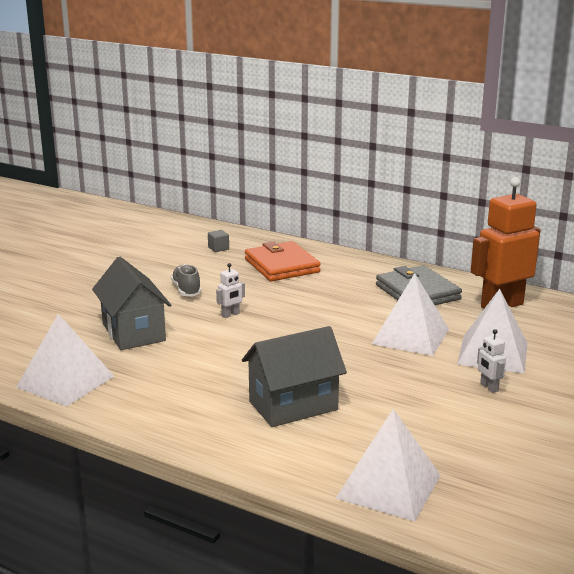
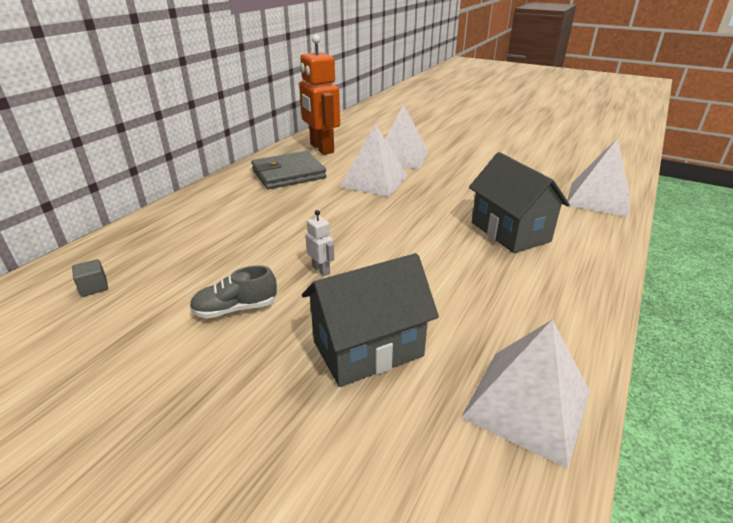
camera: 90 degrees left, 10 degrees up
orange wallet [245,241,321,281] -> none
white robot [477,329,506,393] -> none

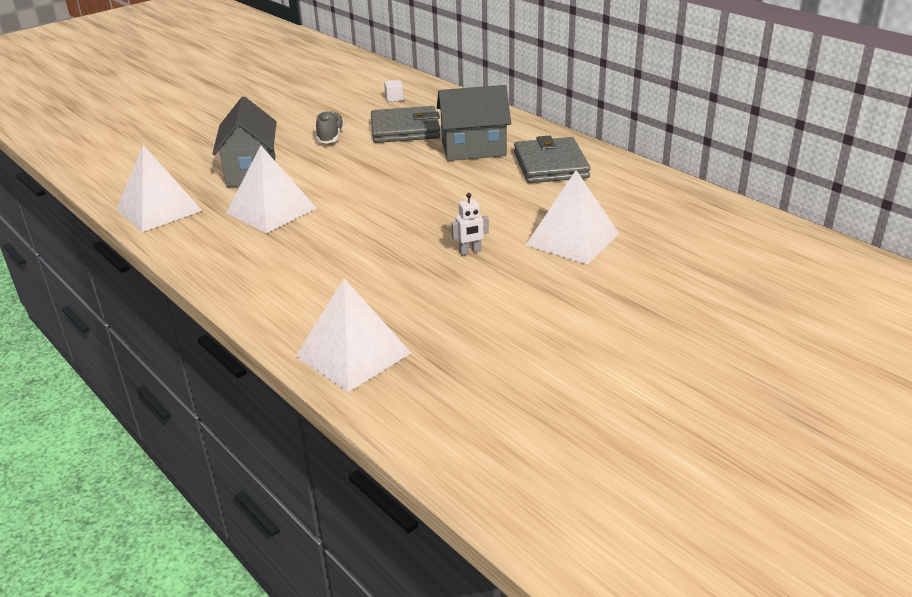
camera: 110 degrees right, 0 degrees up
grey cube [72,259,108,297] -> white cube [384,80,404,102]
orange robot [299,34,340,155] -> none
white robot [305,210,334,276] -> white robot moved to [451,193,489,256]
white pyramid [340,124,408,197] -> white pyramid moved to [227,145,317,233]
grey house [469,152,570,253] -> grey house moved to [437,85,511,161]
none -> grey wallet [371,106,440,143]

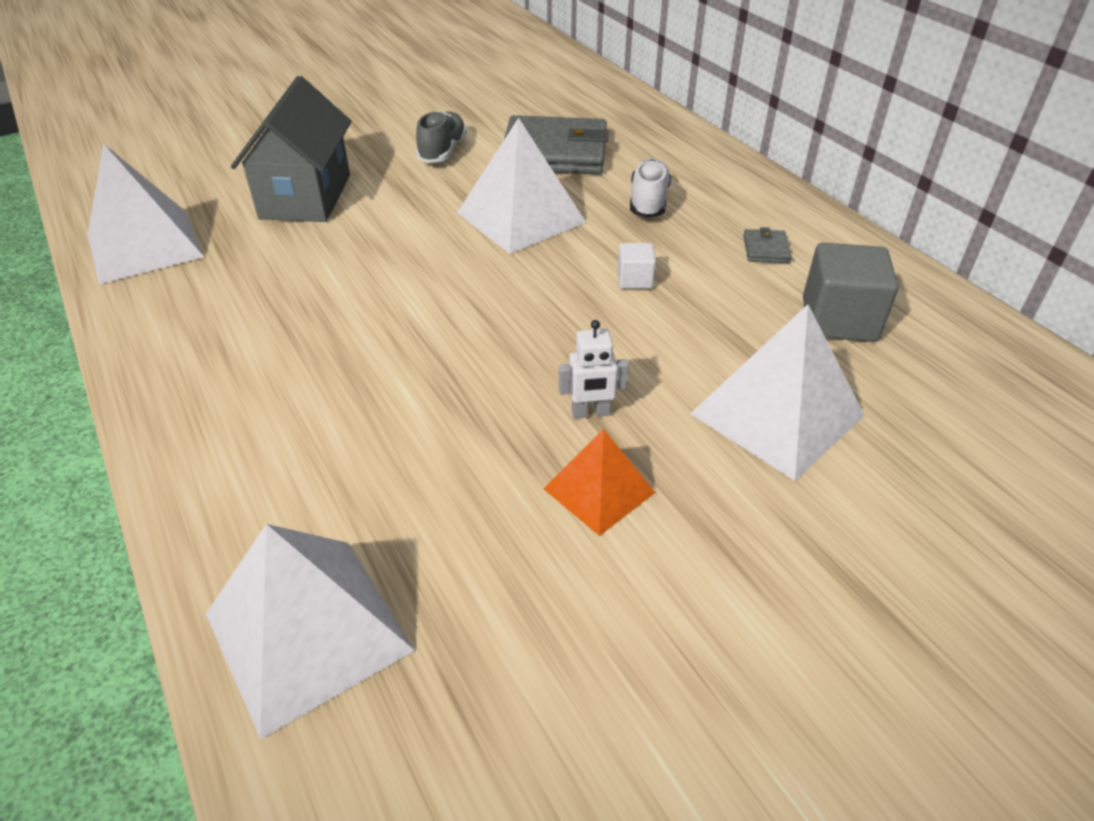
camera: 10 degrees right, 10 degrees up
white pyramid [227,145,317,233] -> white pyramid moved to [457,118,586,254]
white cube [384,80,404,102] -> white cube moved to [618,243,656,289]
grey house [437,85,511,161] -> white shoe [630,158,671,218]
grey wallet [514,136,591,183] -> grey wallet [743,227,792,263], size x0.40
none -> orange pyramid [544,429,656,536]
none -> grey cube [803,243,899,342]

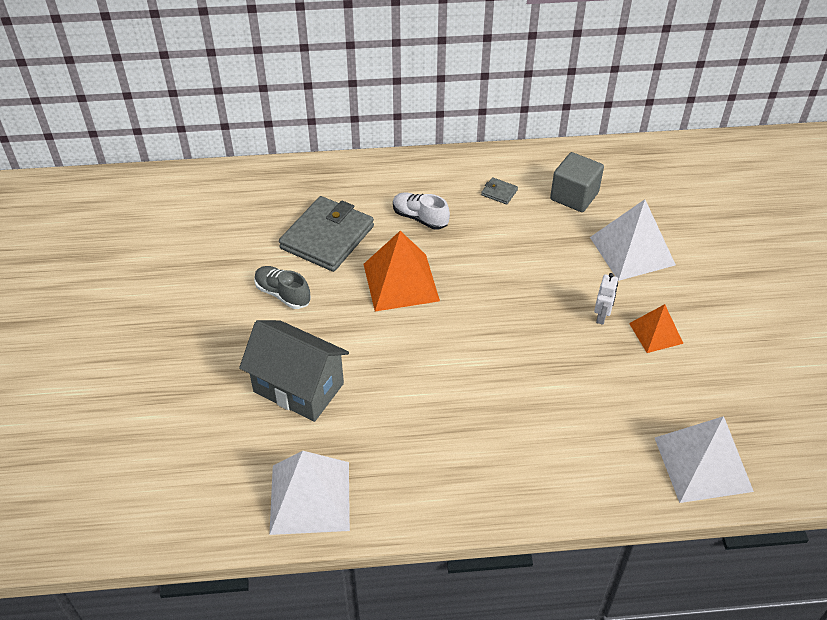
camera: 65 degrees left, 5 degrees up
white pyramid [457,118,586,254] -> orange pyramid [364,231,440,311]
white cube [618,243,656,289] -> none

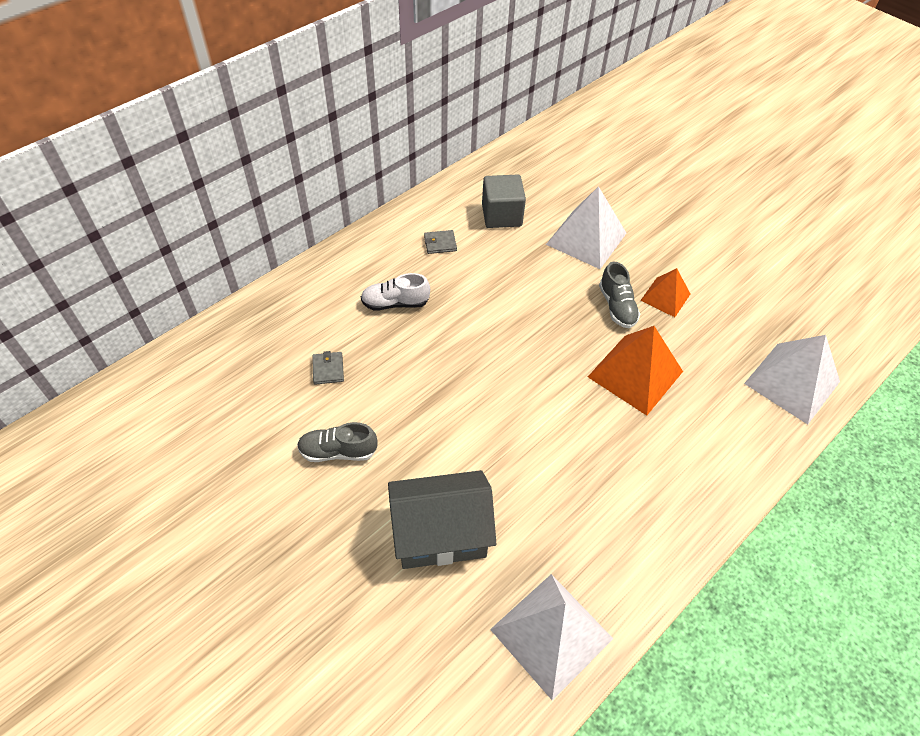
camera: 40 degrees left, 5 degrees up
grey wallet [279,196,374,272] -> grey wallet [312,351,344,385], size x0.40
orange pyramid [364,231,440,311] -> orange pyramid moved to [588,326,683,415]
white robot [594,273,618,325] -> grey shoe [599,262,640,328]

